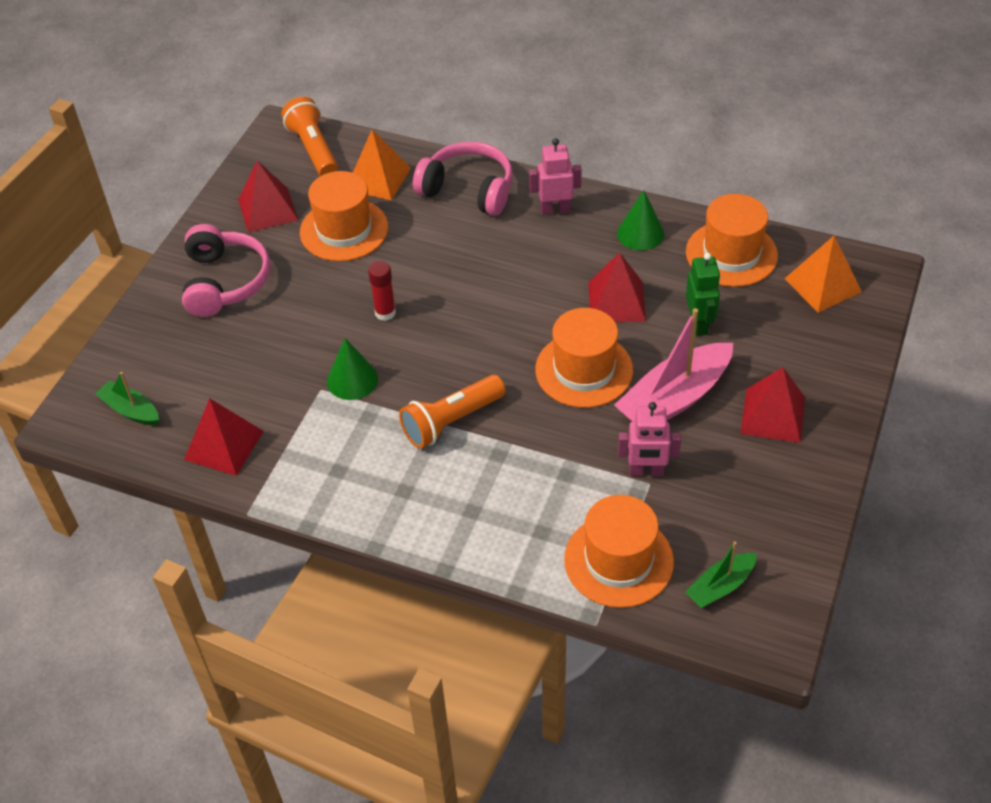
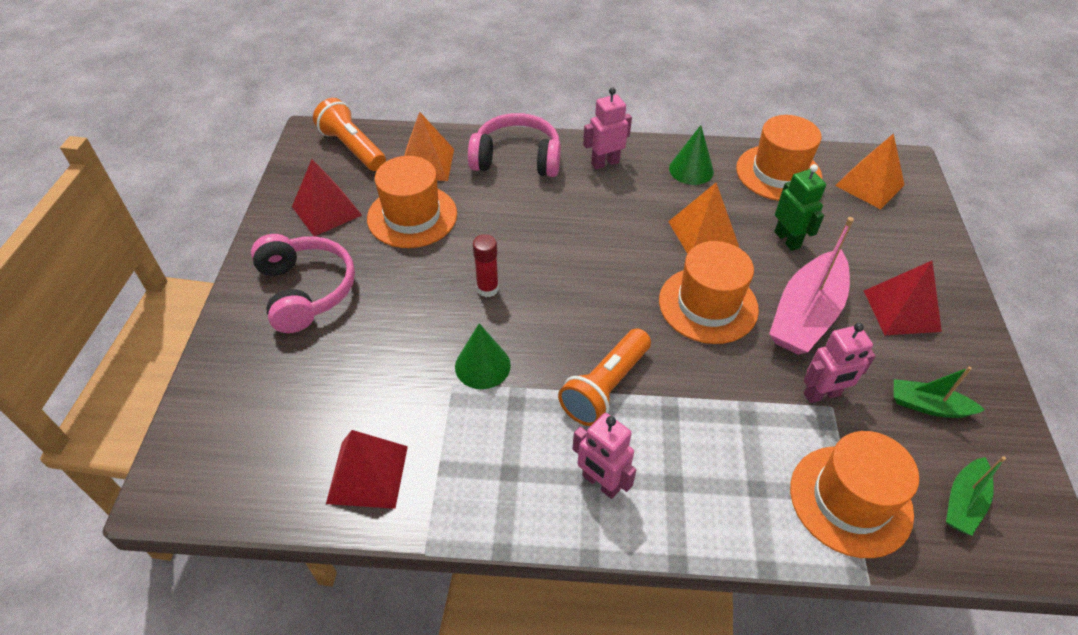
camera: 20 degrees left, 0 degrees up
green boat [95,372,159,425] -> green boat moved to [894,367,985,418]
red pyramid [588,252,646,322] -> orange pyramid [668,183,739,254]
none -> pink robot [572,413,636,499]

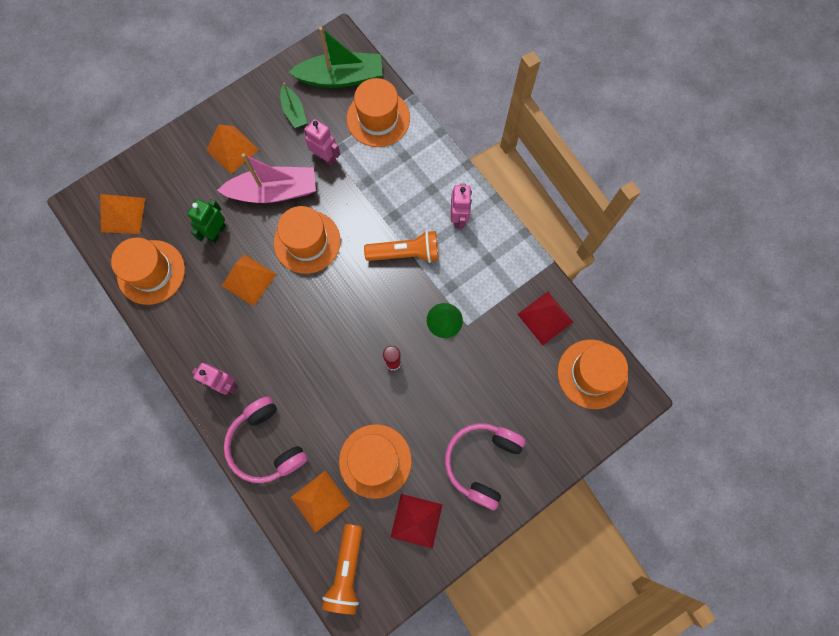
camera: 130 degrees left, 25 degrees up
green cone [669,125,714,185] -> none
red pyramid [864,261,942,335] -> orange pyramid [206,125,259,174]
green boat [946,456,1006,536] -> green boat [289,27,383,88], size x1.86
none -> orange hat [558,339,628,409]

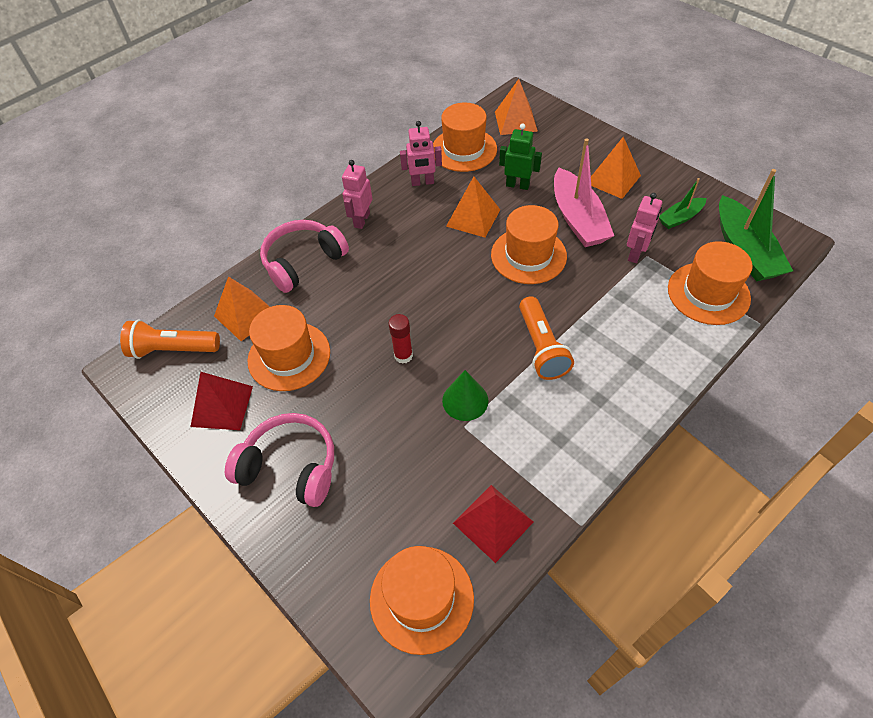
camera: 85 degrees right, 20 degrees down
pink robot [451,184,472,228] -> pink robot moved to [400,121,442,186]

